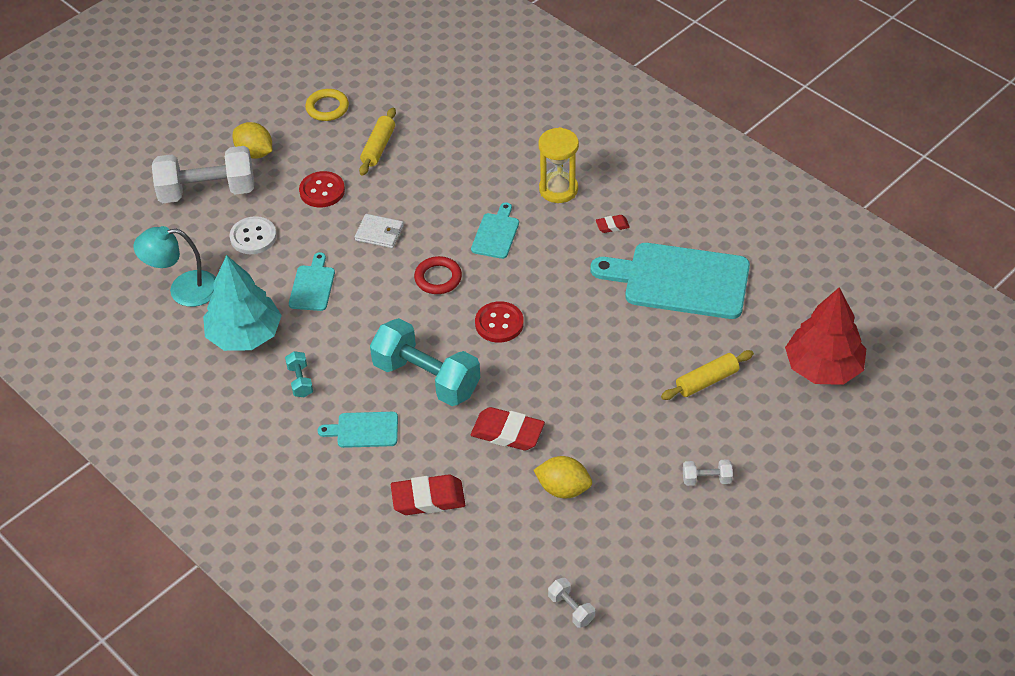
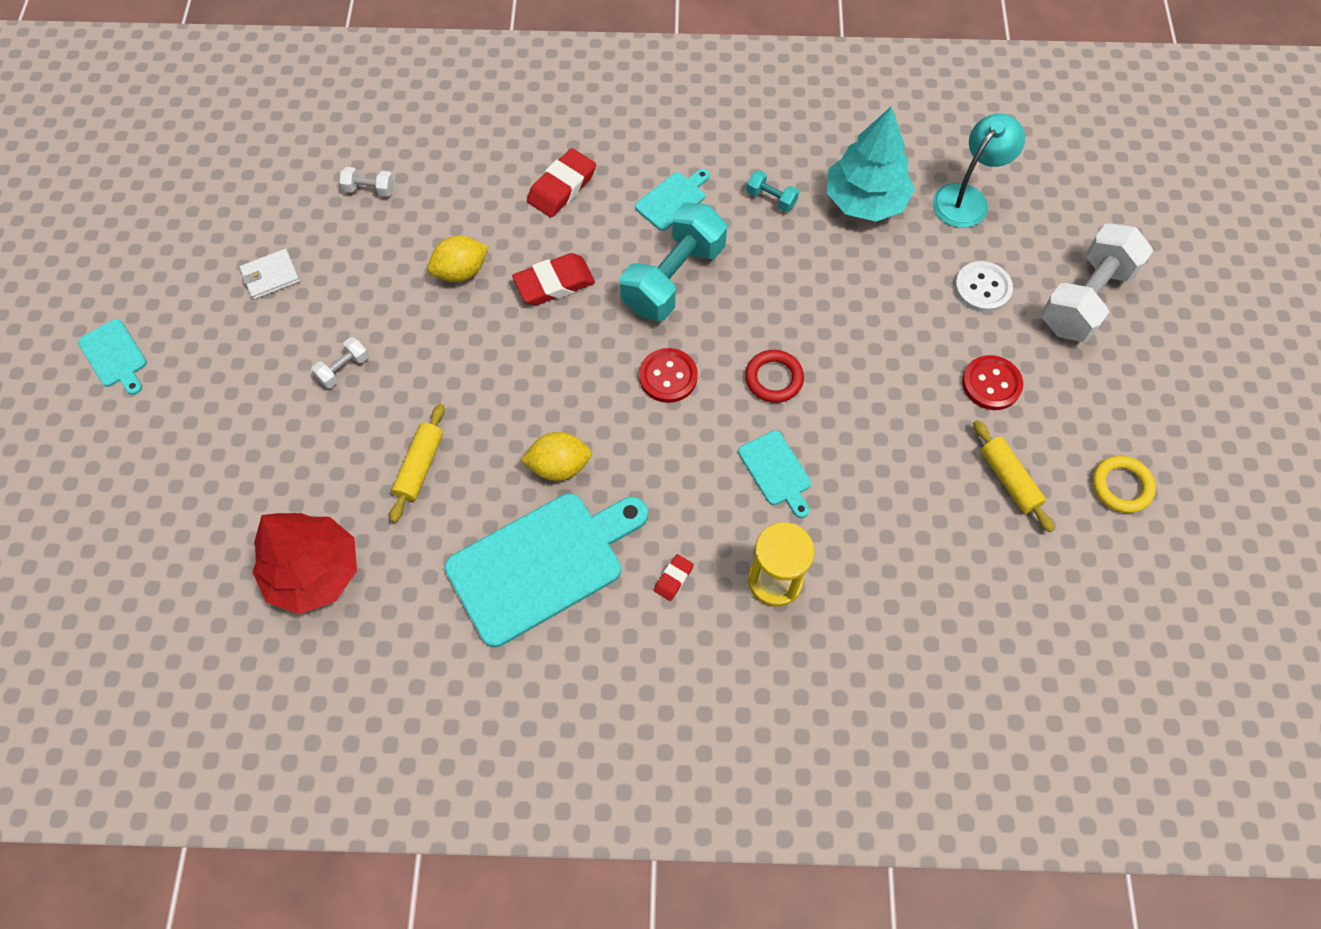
camera: 135 degrees right, 15 degrees up
yellow lemon [233,122,272,159] -> yellow lemon moved to [521,432,592,481]
turquoise cutting board [289,252,335,311] -> turquoise cutting board moved to [78,319,147,395]
white wallet [355,214,404,248] -> white wallet moved to [240,249,300,300]
turquoise dumbbell [370,318,480,406] -> turquoise dumbbell turned 45 degrees counterclockwise [620,202,727,321]

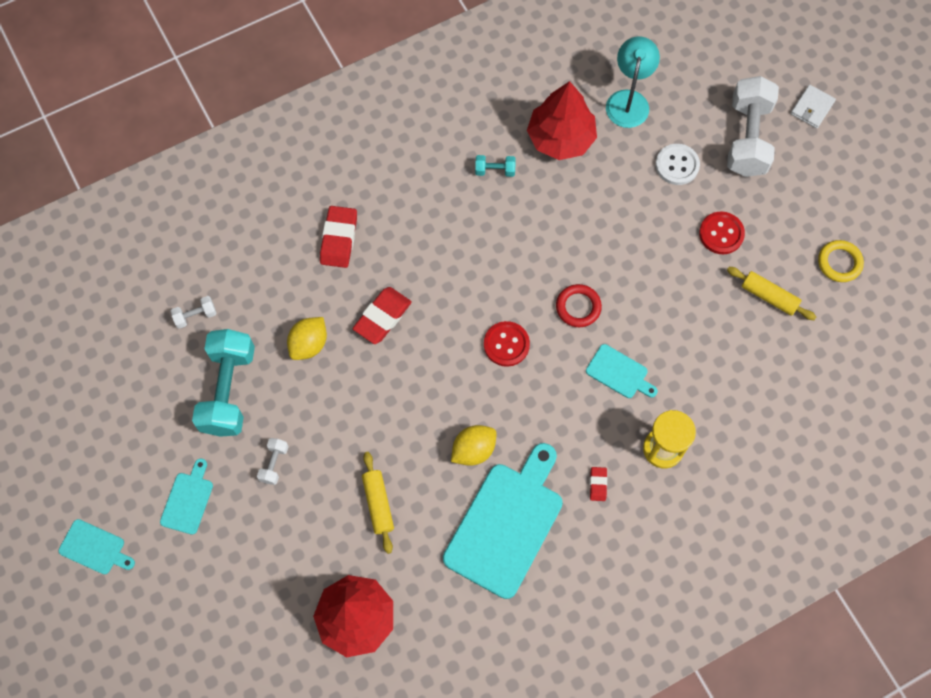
camera: 30 degrees left, 5 degrees up
white wallet [240,249,300,300] -> white wallet moved to [791,85,836,129]
turquoise dumbbell [620,202,727,321] -> turquoise dumbbell moved to [192,329,255,437]
turquoise cutting board [635,169,710,231] -> turquoise cutting board moved to [160,459,213,535]
turquoise tree [827,107,915,222] -> red tree [527,81,597,160]

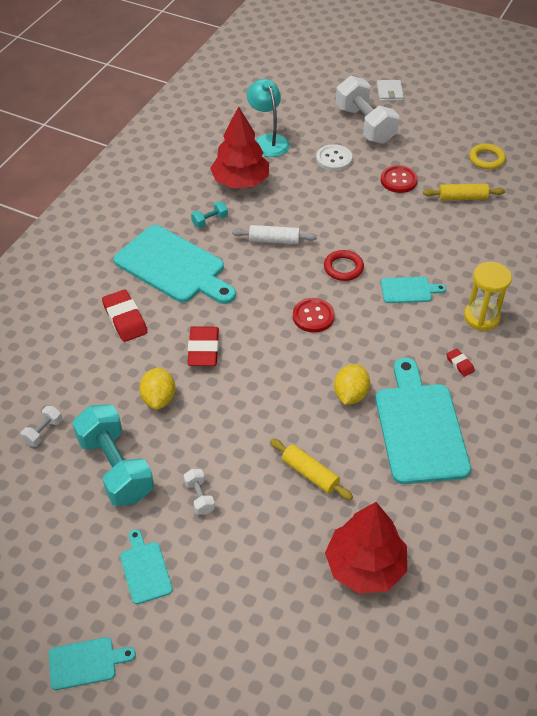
camera: 35 degrees left, 20 degrees down
none -> turquoise cutting board [114,225,236,304]
none -> white rolling pin [232,225,317,244]

